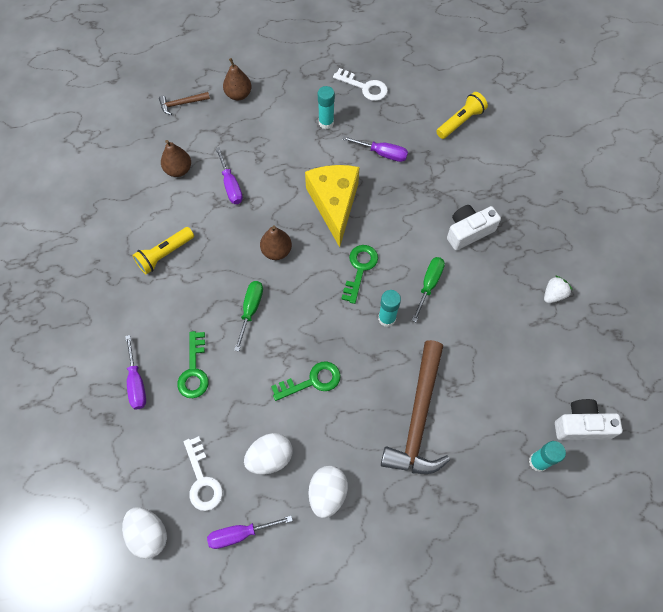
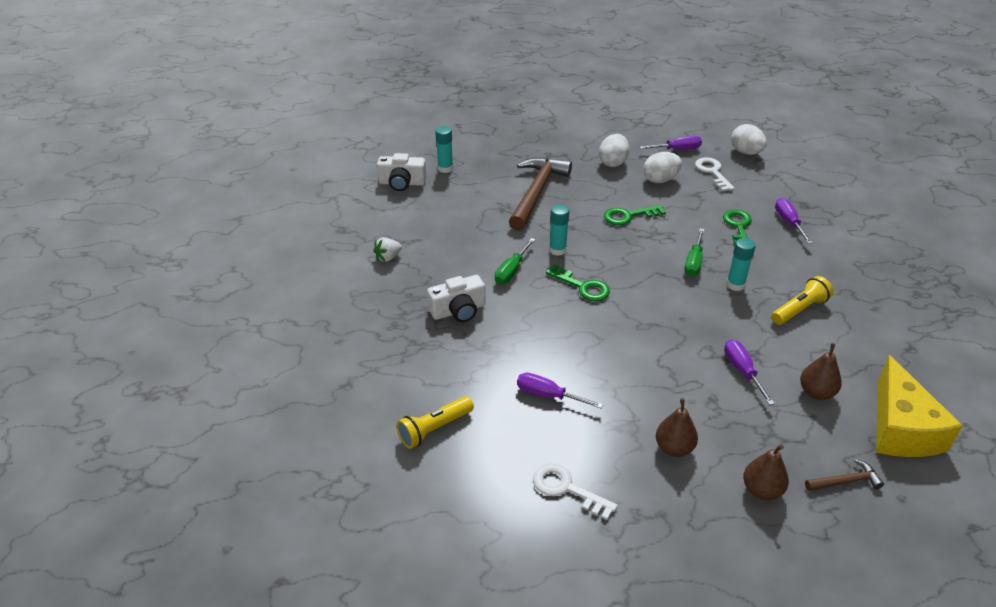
camera: 175 degrees left, 25 degrees down
brown pear [260,226,292,260] -> brown pear moved to [656,398,698,457]
yellow cheese [305,165,359,247] -> yellow cheese moved to [876,355,963,457]
turquoise glue stick [318,86,335,129] -> turquoise glue stick moved to [726,238,756,291]
green key [341,245,378,304] -> green key turned 75 degrees counterclockwise [546,265,610,301]

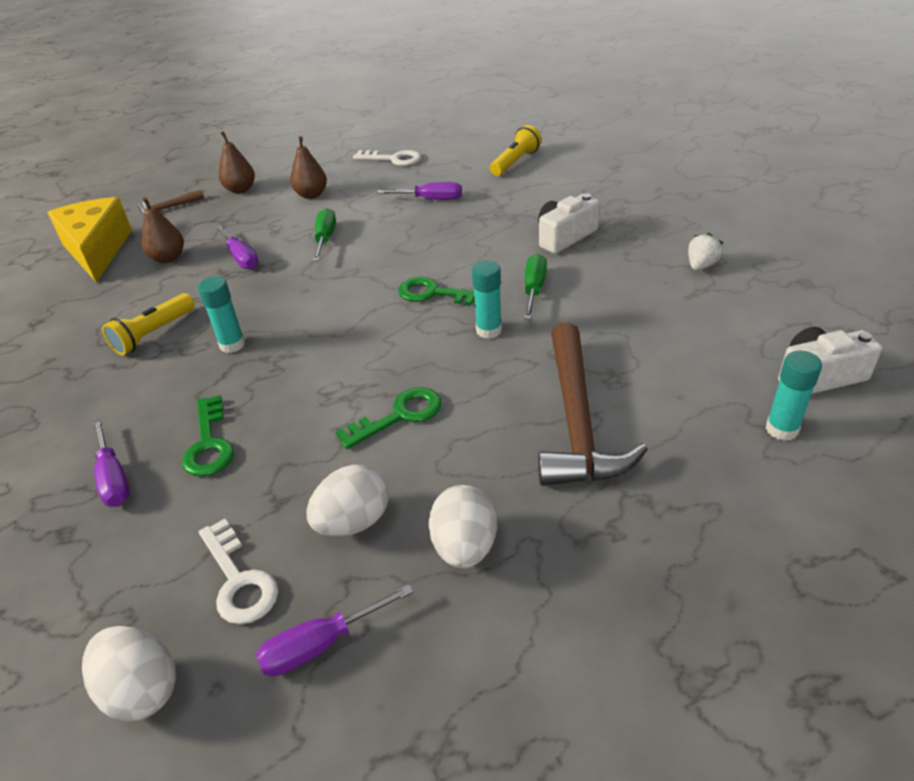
camera: 165 degrees right, 0 degrees up
green screwdriver [684,229,704,277] -> green screwdriver moved to [312,208,336,261]

